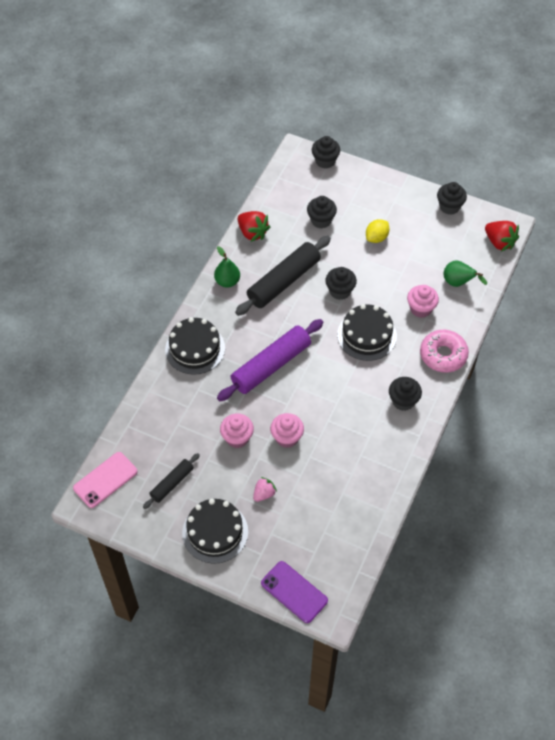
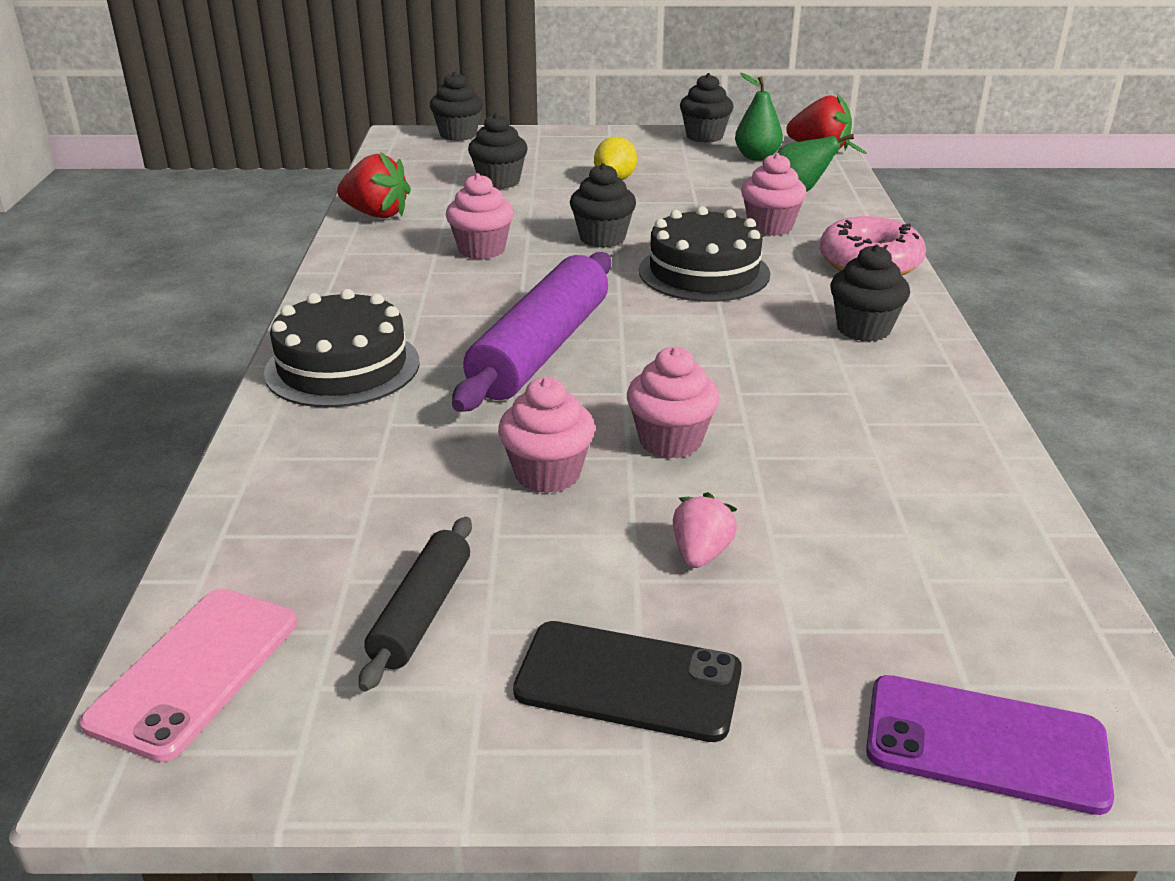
camera: 25 degrees left, 25 degrees down
black cake [182,499,248,564] -> black phone [513,621,742,742]
green pear [214,246,240,288] -> green pear moved to [735,73,783,161]
black rolling pin [235,236,331,316] -> pink cupcake [446,173,514,259]

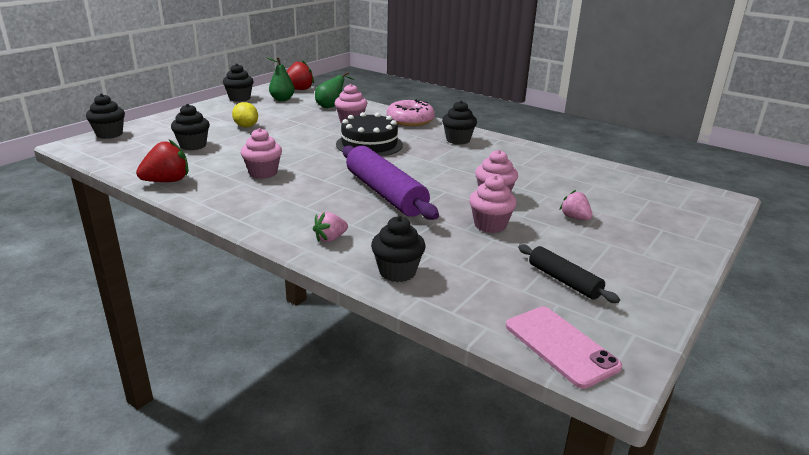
camera: 55 degrees left, 5 degrees down
black cake [264,289,420,408] -> pink strawberry [313,212,348,242]
black phone [513,621,742,742] -> none
black cupcake [570,163,636,248] -> black cupcake moved to [371,216,426,282]
purple phone [866,675,1114,815] -> none

